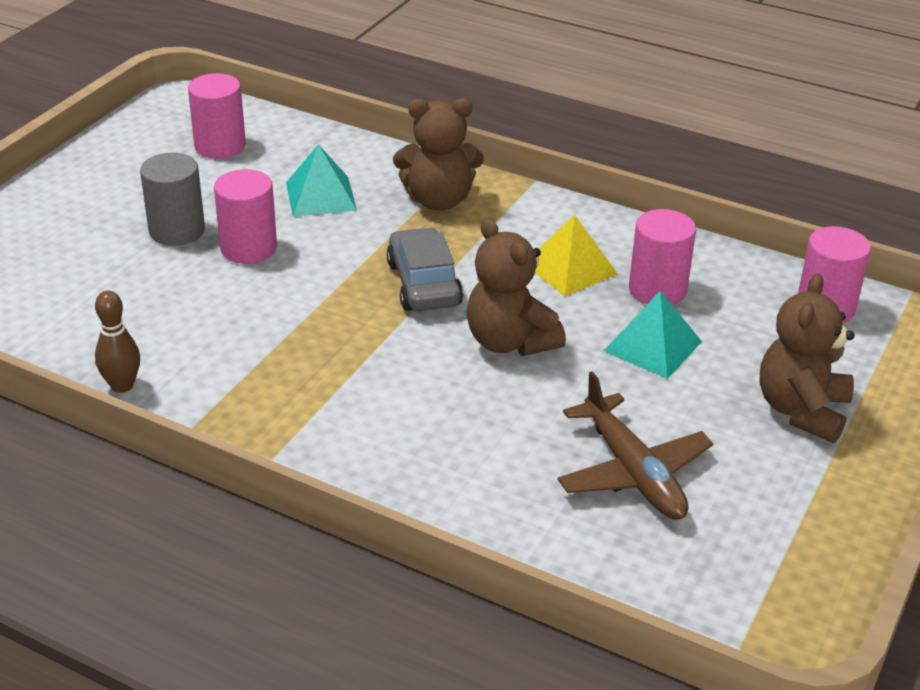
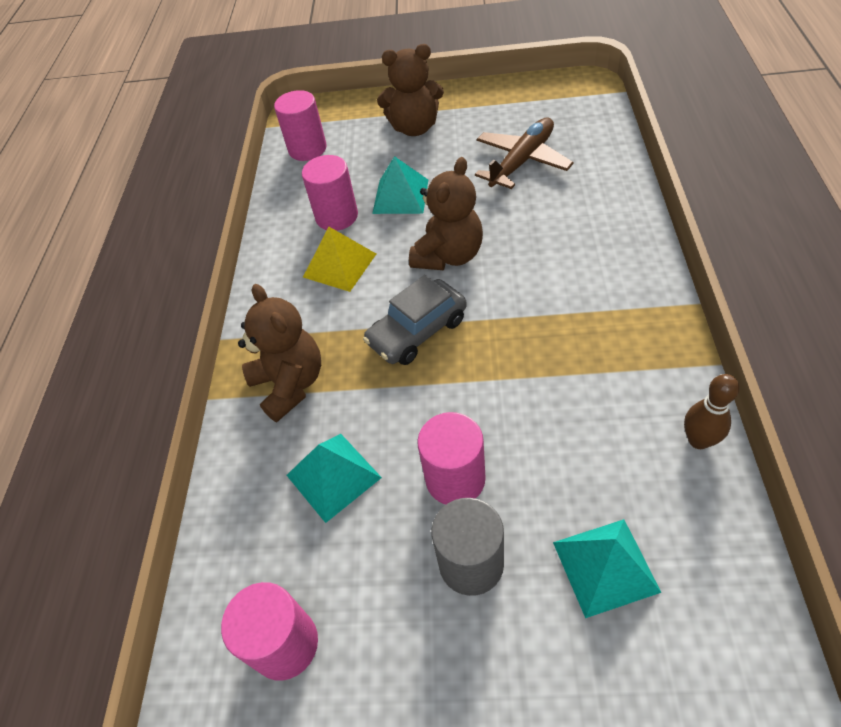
camera: 110 degrees left, 15 degrees up
none -> turquoise pyramid [553,519,662,618]

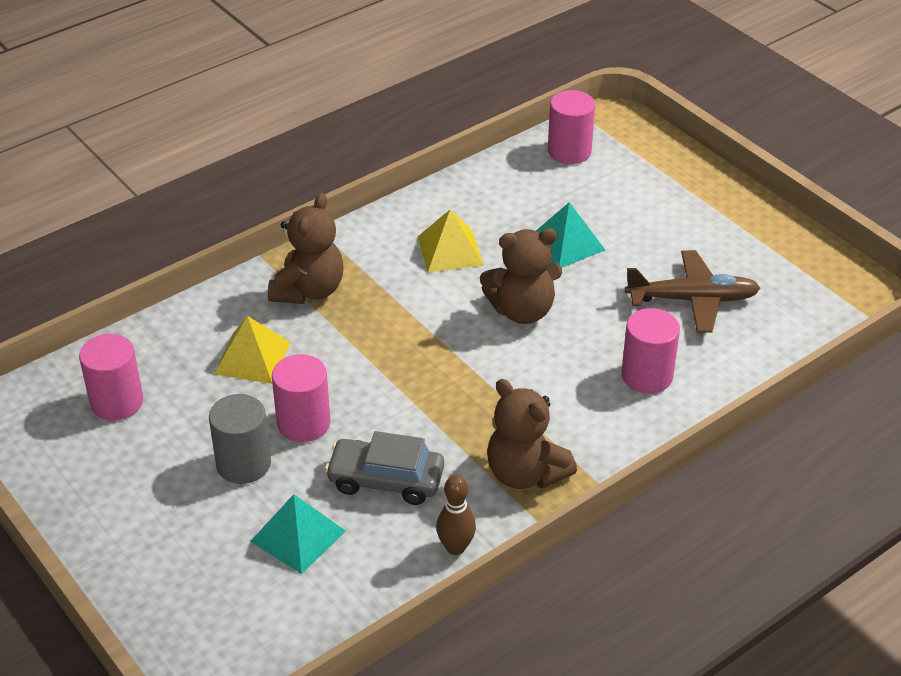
camera: 45 degrees right, 10 degrees down
turquoise pyramid [287,434,382,523] -> yellow pyramid [214,316,290,384]
pink cylinder [302,155,358,231] -> pink cylinder moved to [621,308,680,394]
grey car [363,275,467,365] -> grey car moved to [325,431,444,505]
brown teddy bear [377,44,444,136] -> brown teddy bear moved to [487,379,577,489]

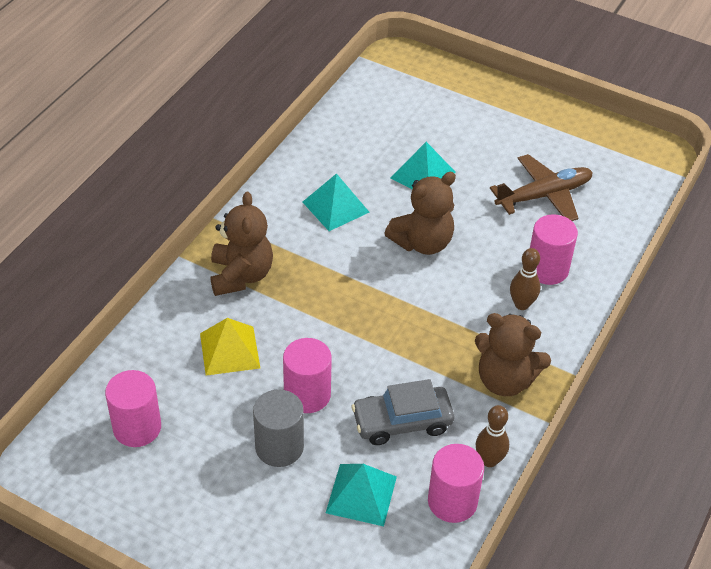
camera: 25 degrees left, 5 degrees up
yellow pyramid [418,209,484,273] -> turquoise pyramid [303,173,370,231]
pink cylinder [548,90,595,164] -> pink cylinder moved to [428,444,484,523]
none -> brown bowling pin [510,248,540,310]

